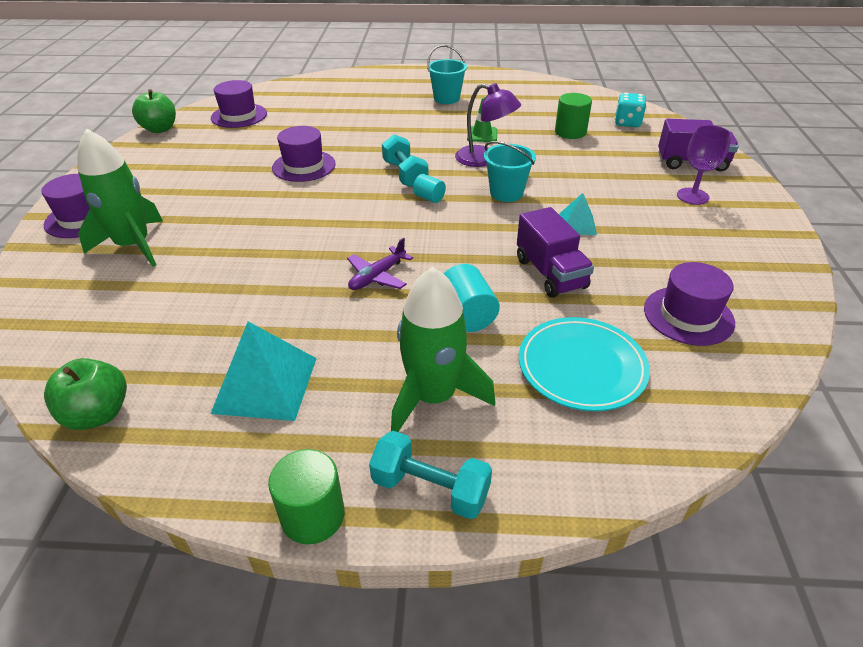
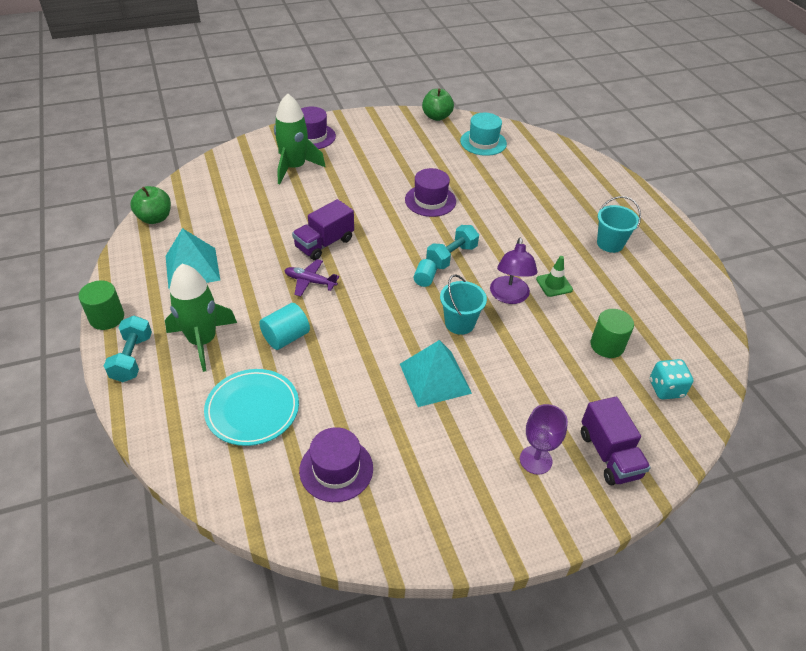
camera: 65 degrees right, 5 degrees up
purple hat [211,80,267,128] -> turquoise hat [460,113,507,156]
purple truck [517,207,594,298] -> purple truck moved to [292,199,354,260]
turquoise pyramid [559,193,597,235] -> turquoise pyramid [400,340,472,407], size x1.78

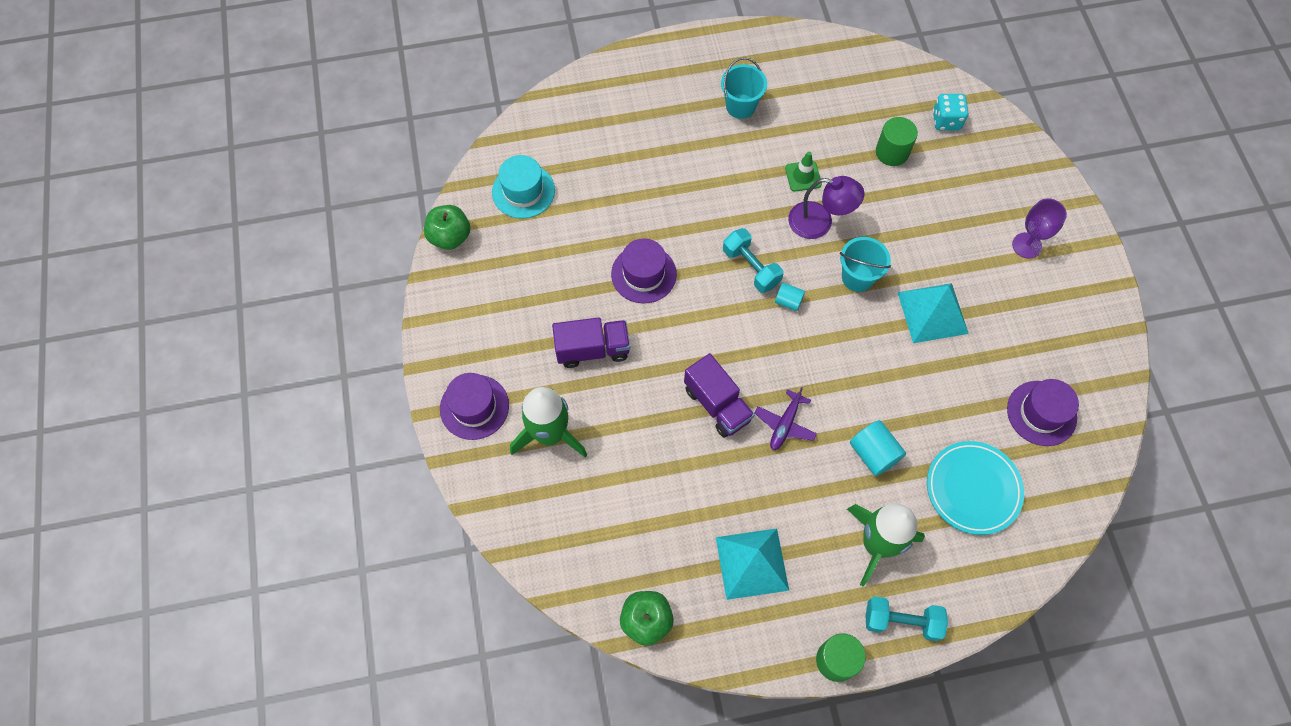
camera: 80 degrees left, 20 degrees up
purple truck [581,397,651,485] -> purple truck moved to [552,317,630,368]

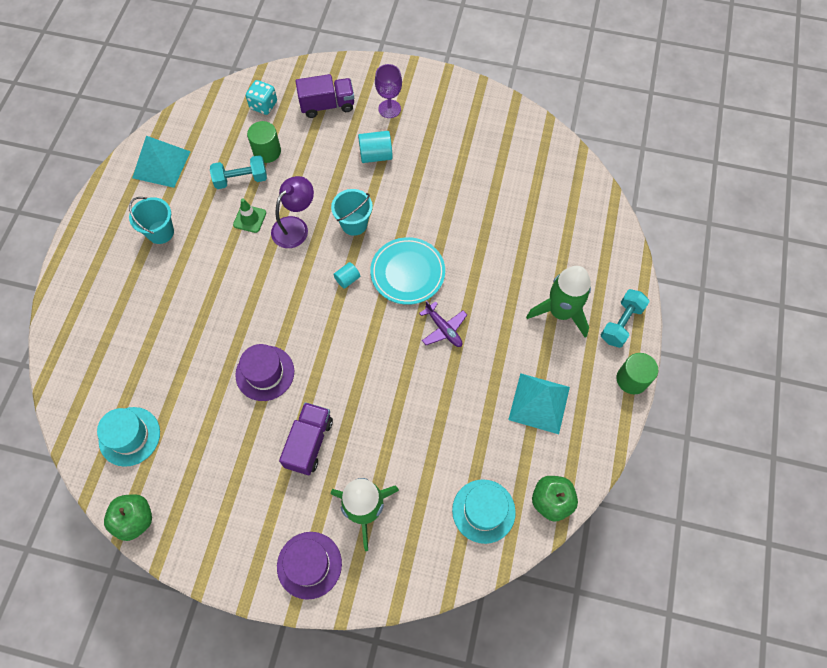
camera: 65 degrees left, 0 degrees up
purple truck [684,353,755,438] -> purple truck moved to [295,74,354,118]
turquoise dumbbell [723,228,784,293] -> turquoise dumbbell moved to [210,155,267,189]
turquoise cylinder [850,420,906,476] -> turquoise cylinder moved to [358,131,393,163]
turquoise pyramid [897,283,969,343] -> turquoise pyramid moved to [132,136,191,188]
turquoise plate [927,441,1024,535] -> turquoise plate moved to [370,237,445,305]
purple hat [1007,379,1079,446] -> none
none -> turquoise hat [452,479,516,544]

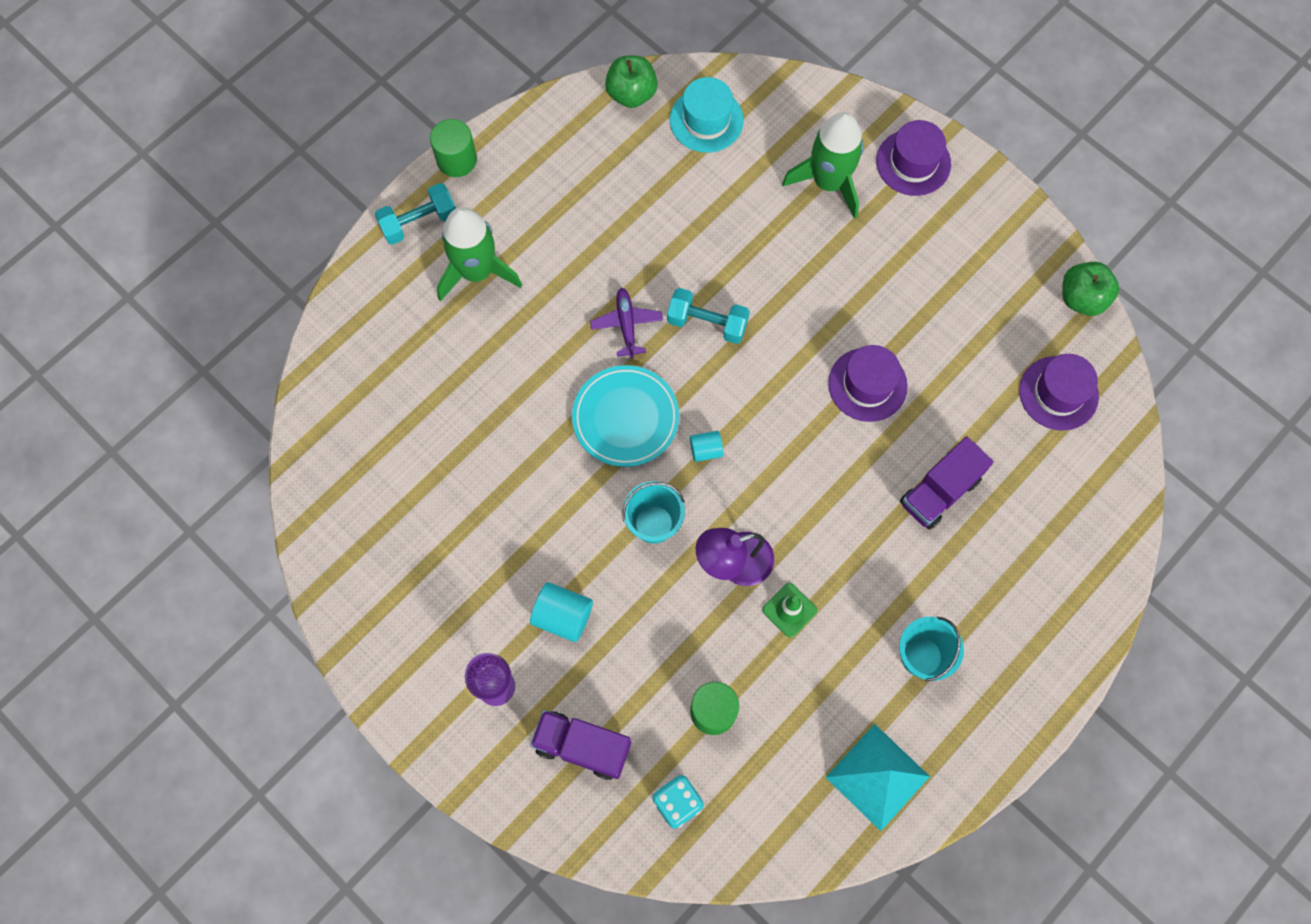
camera: 150 degrees left, 5 degrees up
turquoise hat [97,407,160,467] -> purple hat [1019,354,1099,431]
turquoise dumbbell [210,155,267,189] -> turquoise dumbbell moved to [667,288,750,344]
purple truck [279,402,333,475] -> purple truck moved to [900,436,993,530]
turquoise pyramid [508,373,570,434] -> none

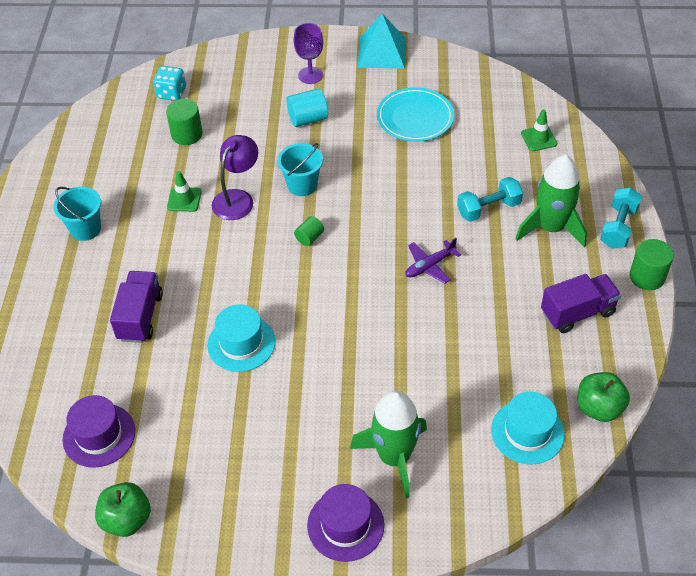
camera: 140 degrees right, 20 degrees down
purple truck [530,710,631,780] -> purple truck moved to [541,274,621,333]
turquoise plate [572,365,679,467] -> turquoise plate moved to [377,87,454,142]
purple plane [590,288,663,358] -> purple plane turned 105 degrees clockwise [405,238,461,284]
turquoise dumbbell [667,288,750,344] -> turquoise dumbbell moved to [457,177,523,222]
turquoise cylinder [690,431,723,462] -> green cylinder [294,216,324,246]
turquoise pyramid [825,724,930,831] -> turquoise pyramid moved to [358,14,406,69]
purple hat [828,345,908,422] -> turquoise hat [207,304,275,372]
none -> green traffic cone [521,110,557,151]

